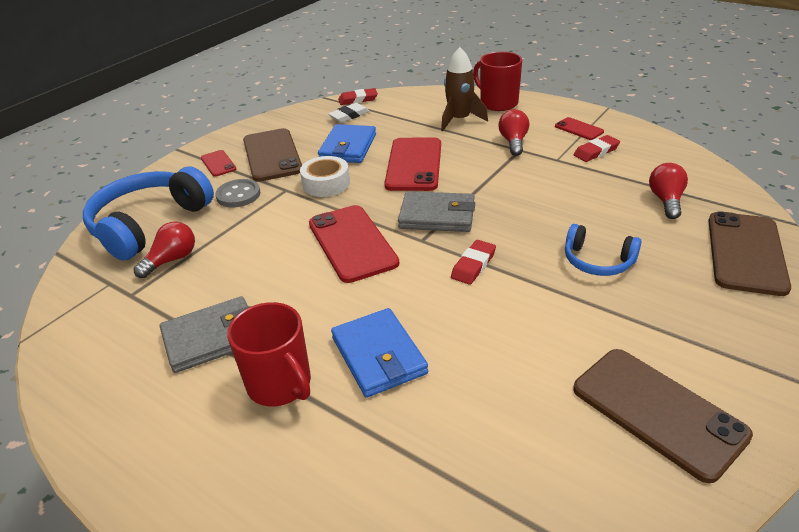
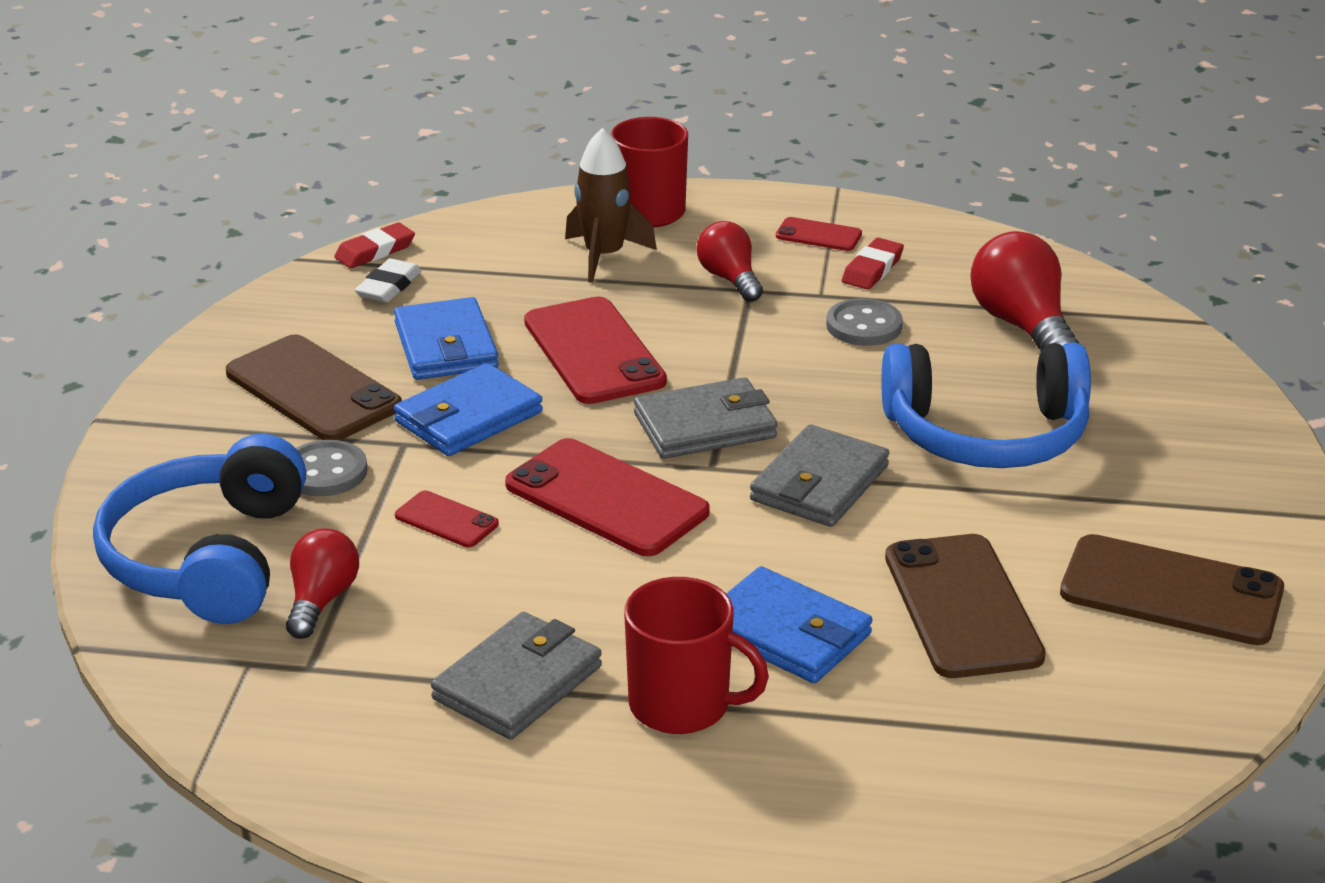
camera: 30 degrees left, 5 degrees down
red phone [201,150,236,177] -> red phone moved to [395,490,499,547]
white tape [300,156,350,197] -> blue wallet [394,363,543,456]
red eraser [451,240,496,285] -> grey wallet [750,425,890,527]
blue headphones [565,224,641,276] -> blue headphones [881,343,1091,468], size x1.87
red light bulb [649,163,688,219] -> red light bulb [970,231,1079,352], size x1.57
brown phone [708,211,791,296] -> brown phone moved to [885,534,1046,678]
none -> grey button [826,298,903,346]

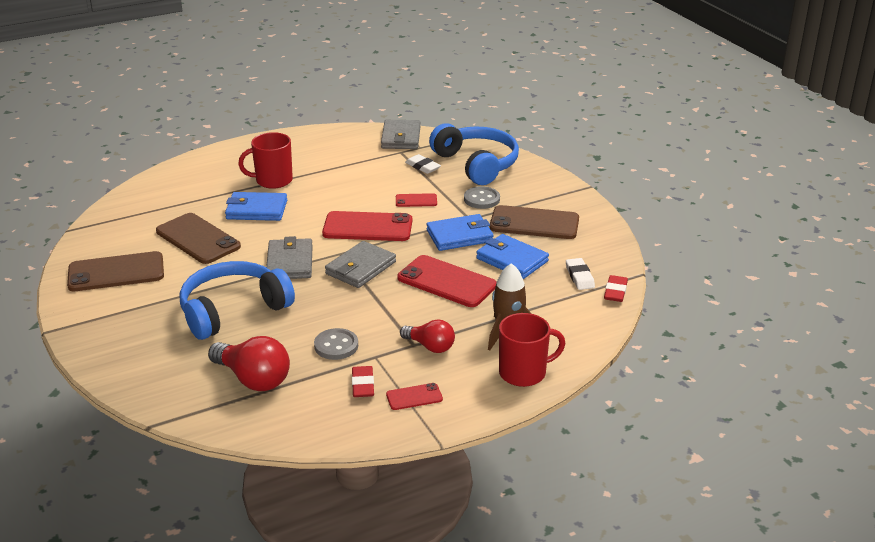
camera: 145 degrees right, 0 degrees up
red light bulb [286,528,359,639] -> white eraser [405,154,441,174]
blue wallet [394,363,543,456] -> blue wallet turned 60 degrees clockwise [427,214,494,251]
grey wallet [431,612,602,740] -> grey wallet moved to [381,120,421,149]

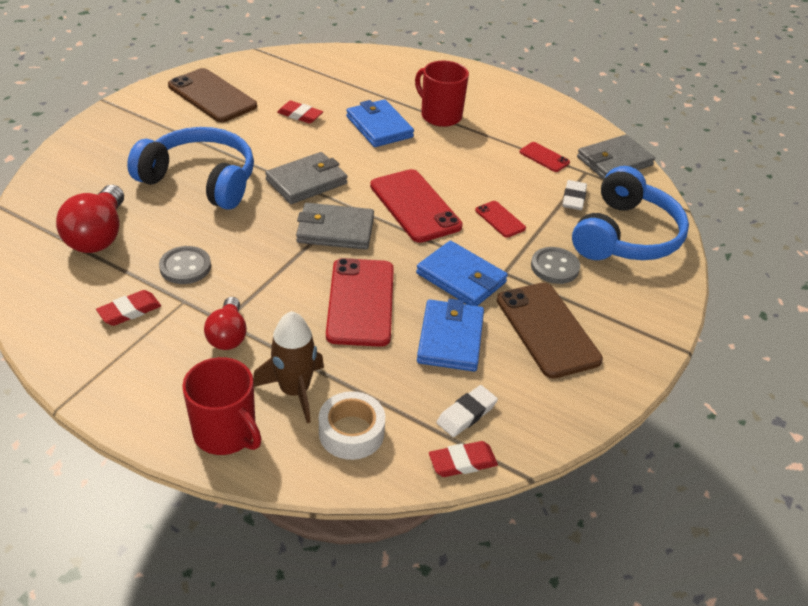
camera: 55 degrees right, 10 degrees up
brown phone [156,213,241,264] -> red eraser [277,101,323,124]
red phone [386,383,443,410] -> red phone moved to [520,142,570,172]
none -> white tape [319,391,385,460]

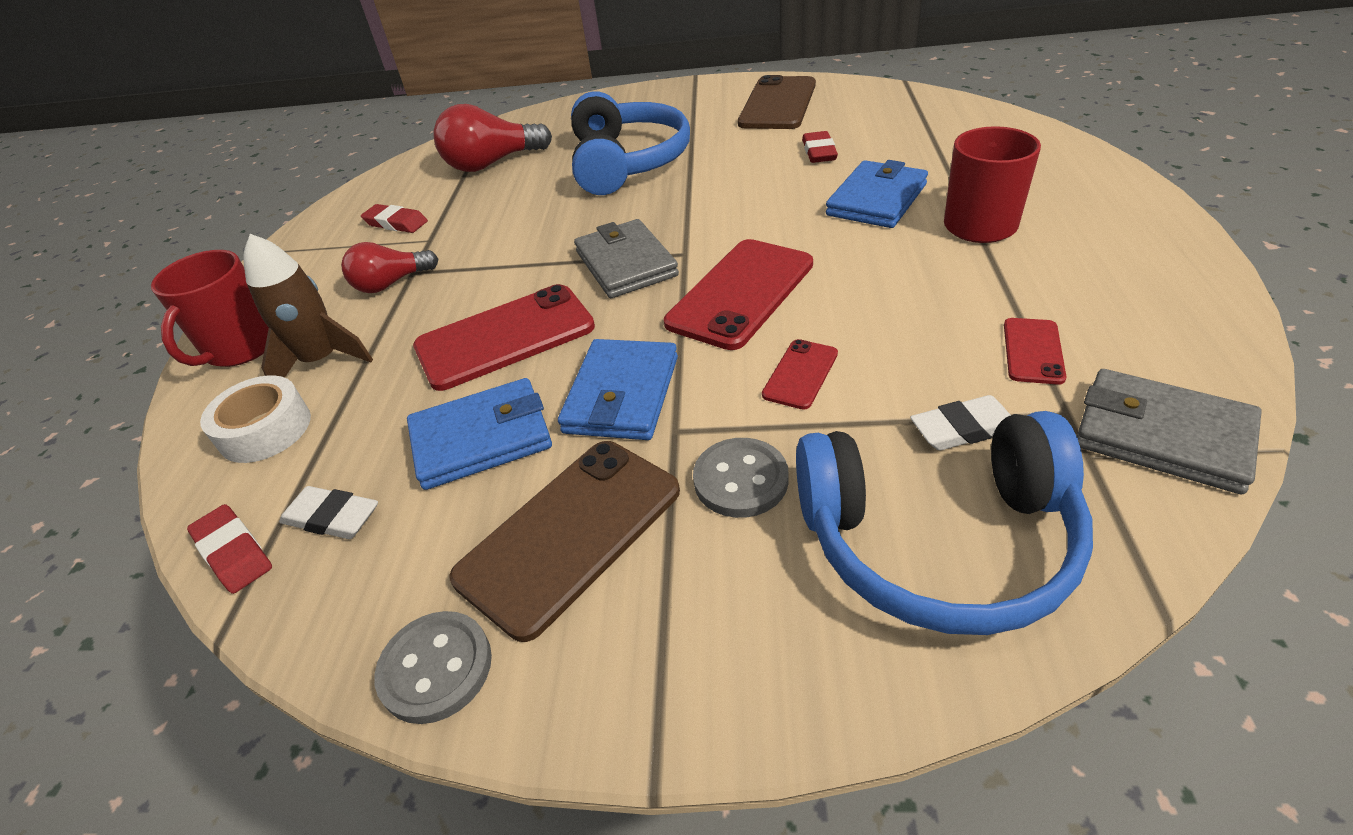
camera: 70 degrees right, 0 degrees up
grey button [159,246,211,284] -> grey button moved to [374,611,492,724]
grey wallet [265,152,348,204] -> none

